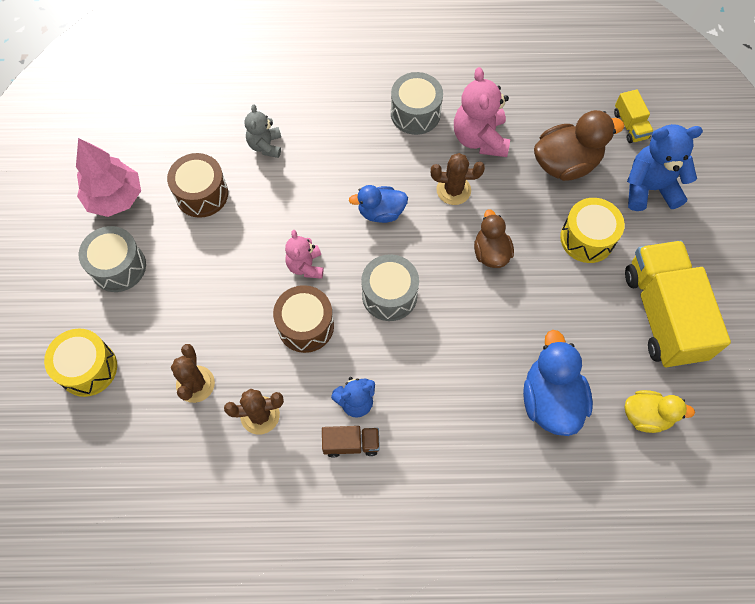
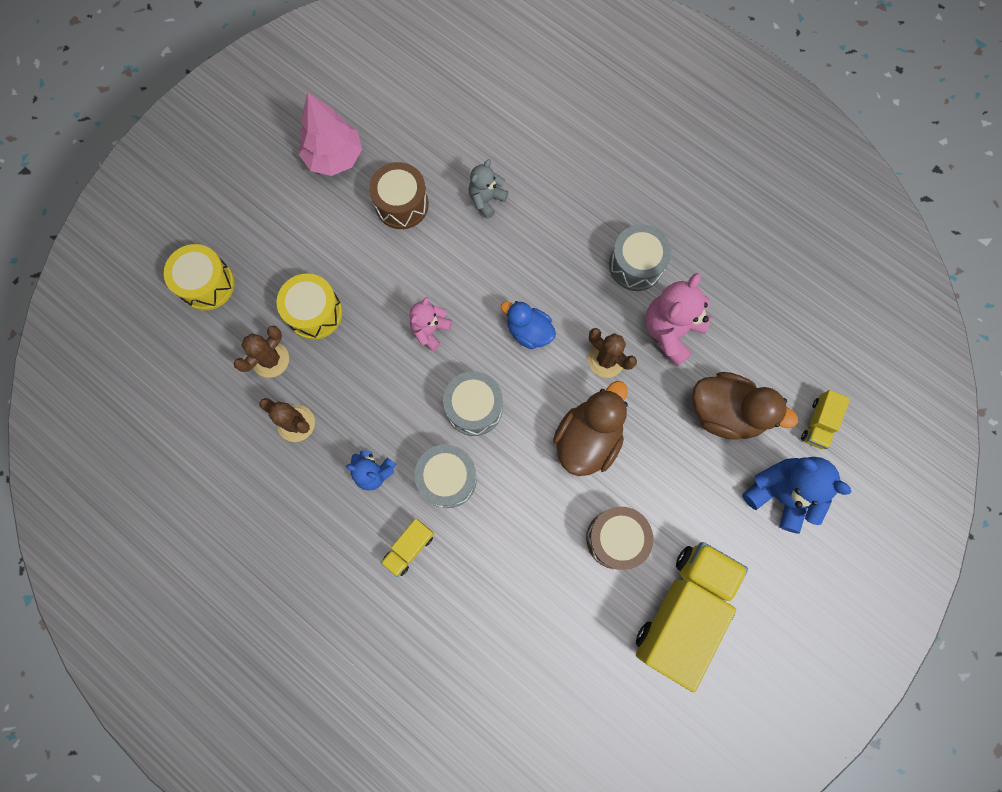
camera: 40 degrees right, 10 degrees up
grey drum [79,226,146,292] -> grey drum moved to [414,444,477,508]
brown drum [273,285,334,353] -> brown drum moved to [586,507,653,570]
brown truck [322,426,380,458] -> none
brown duck [474,209,514,268] -> brown duck [553,381,628,476], size x1.58
blue duck [523,330,593,436] -> none
yellow drum [560,198,625,263] -> yellow drum moved to [277,274,343,340]
yellow duck [625,390,695,433] -> none
none -> yellow truck [381,519,434,577]

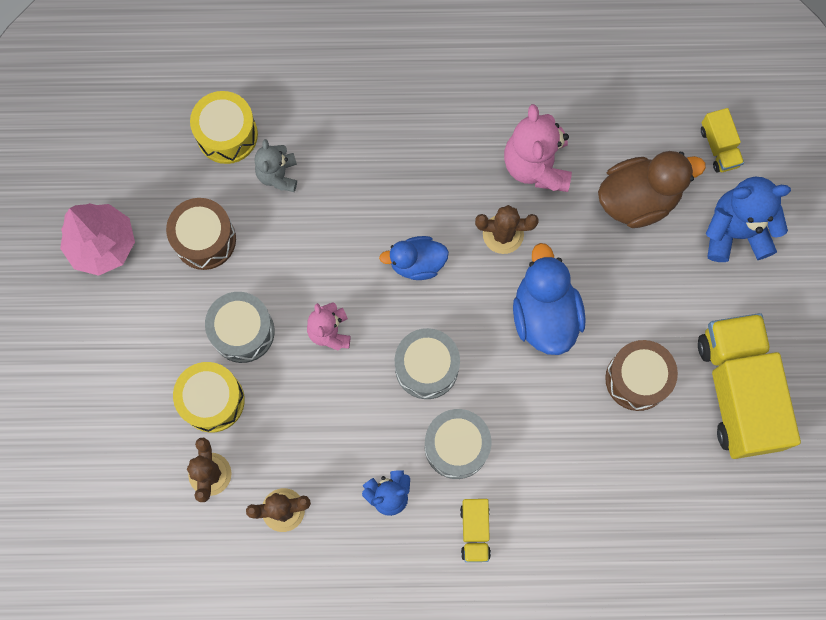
camera: 40 degrees left, 0 degrees up
yellow drum [164,244,235,310] -> yellow drum moved to [190,91,258,164]
brown duck [553,381,628,476] -> blue duck [513,243,585,355]
grey drum [609,225,671,291] -> grey drum moved to [205,292,275,363]

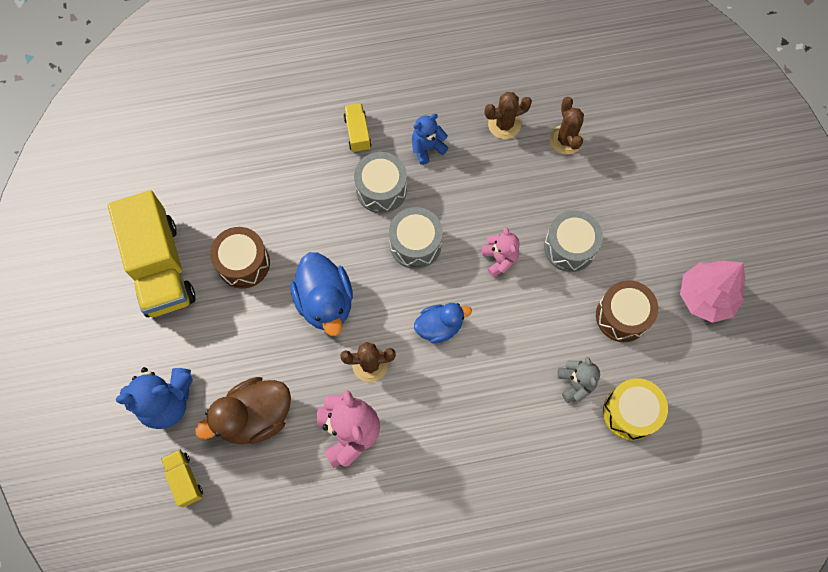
camera: 170 degrees right, 5 degrees down
yellow drum [173,362,245,433] -> none

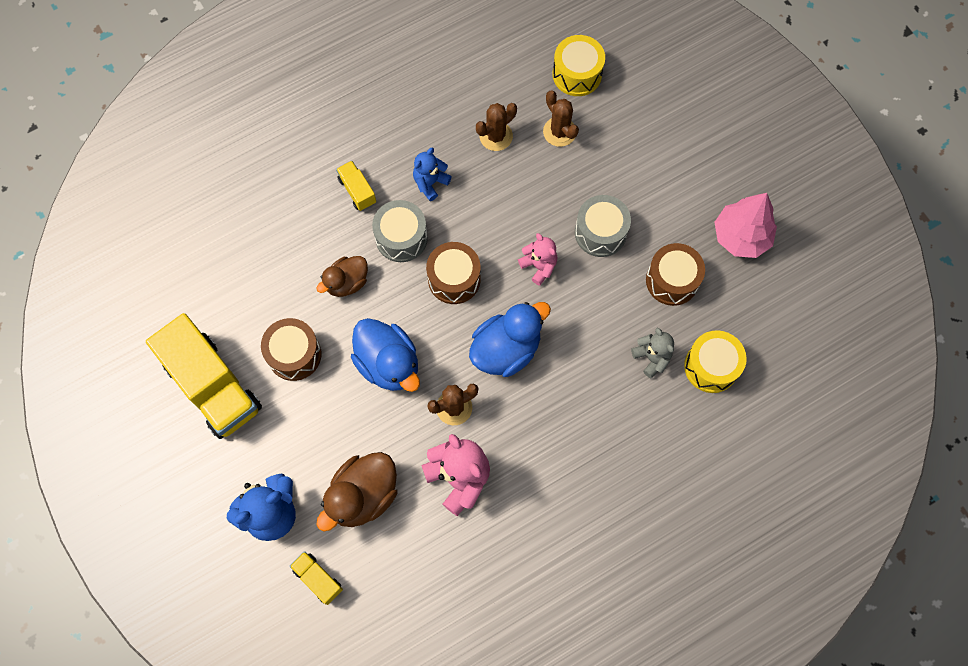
camera: 20 degrees left, 0 degrees up
grey drum [389,207,443,269] -> brown drum [426,242,481,304]
blue duck [414,303,472,344] -> blue duck [469,302,551,377], size x1.58
none -> brown duck [316,256,368,297]
none -> yellow drum [553,35,605,96]

